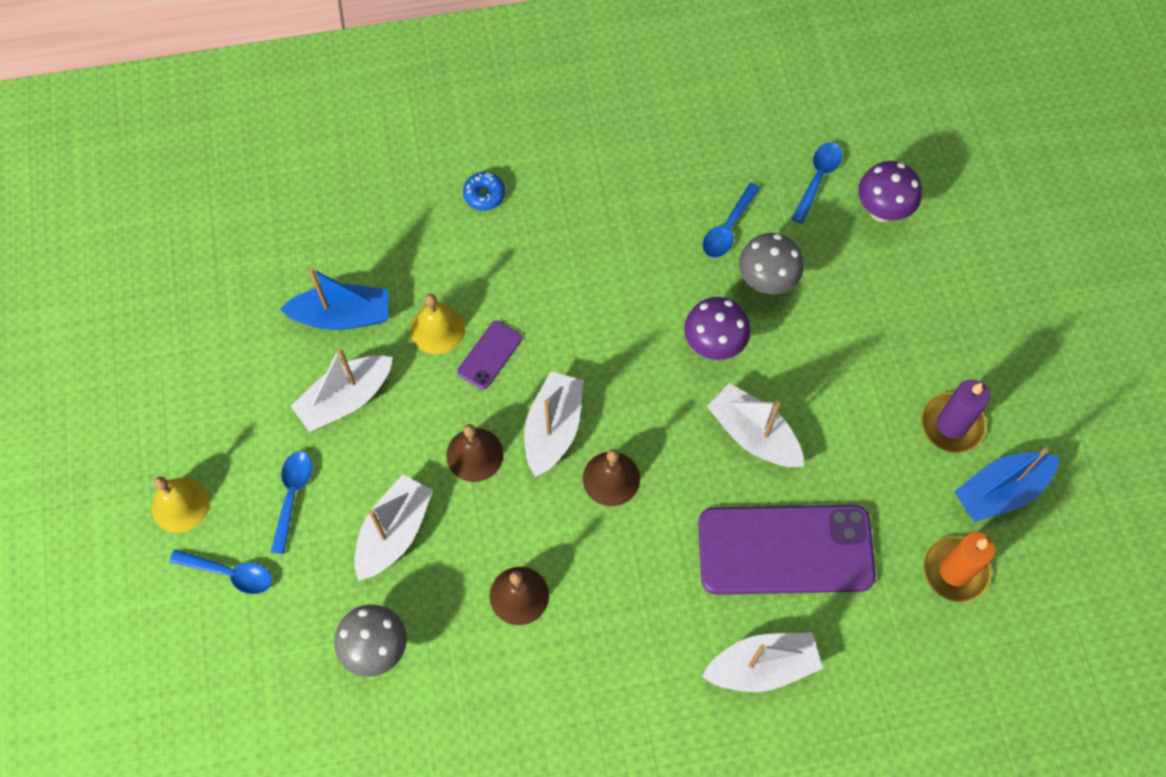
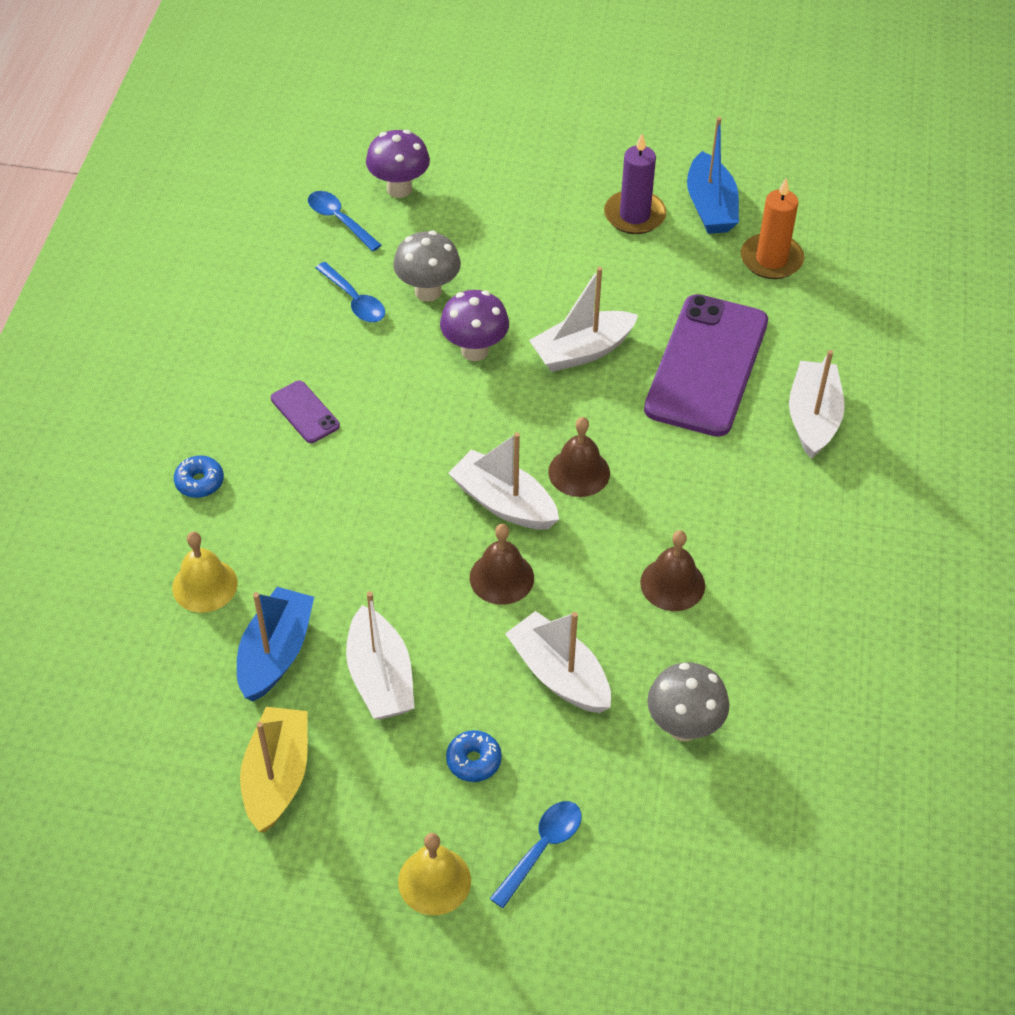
camera: 70 degrees left, 15 degrees down
blue spoon [271,451,312,554] -> blue donut [446,730,502,782]
yellow bell [410,294,465,354] -> yellow bell moved to [172,531,238,613]
purple phone [457,321,522,390] -> purple phone moved to [271,381,340,443]
none -> yellow boat [240,707,308,832]

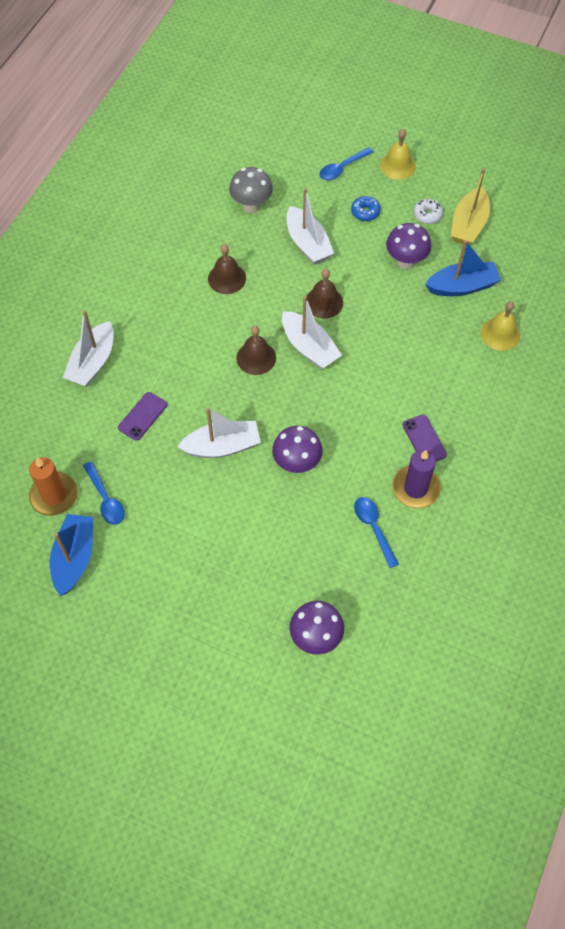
camera: 165 degrees left, 10 degrees up
blue donut [174,455,224,498] -> none
blue boat [237,587,314,701] -> blue boat turned 135 degrees counterclockwise [425,240,501,296]
blue spoon [308,191,382,252] -> blue spoon moved to [83,461,125,525]
white boat [346,591,415,720] -> purple mushroom [386,223,431,269]
grey mushroom [393,231,461,302] -> none
purple candle [604,134,666,234] -> purple candle moved to [392,450,441,508]
purple phone [644,294,768,437] -> purple phone [118,392,167,441], size x0.43
none -> white donut [413,199,443,224]

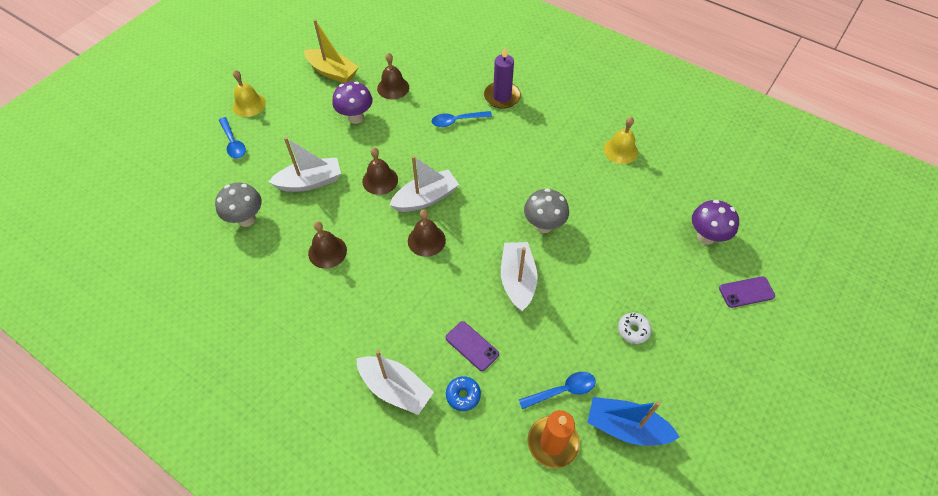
camera: 80 degrees left, 5 degrees down
purple mushroom [272,426,323,473] -> grey mushroom [524,188,569,233]
blue donut [351,196,381,221] -> blue donut moved to [446,376,481,411]
blue spoon [354,497,399,568] -> blue spoon moved to [432,111,492,127]
purple candle [392,450,441,508] -> purple candle moved to [484,47,521,109]
purple phone [403,415,447,461] -> purple phone moved to [719,276,775,308]
white donut [413,199,443,224] -> white donut moved to [618,313,652,344]
blue boat [425,240,501,296] -> brown bell [377,52,409,100]
yellow bell [481,301,520,351] -> yellow bell moved to [603,117,638,164]

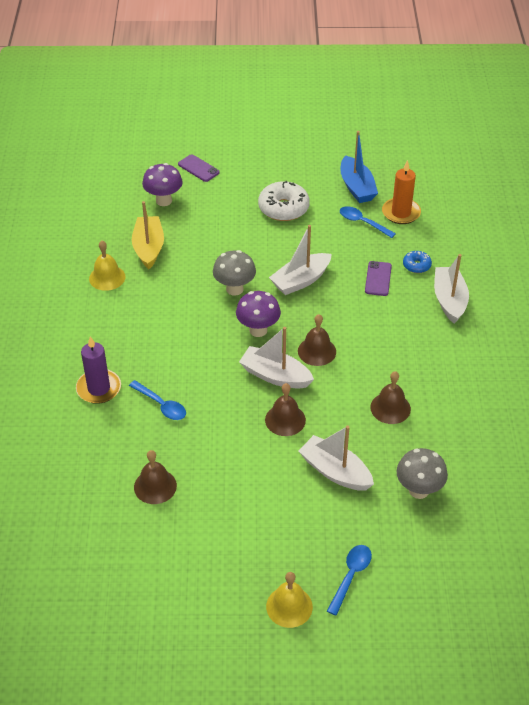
camera: 125 degrees left, 10 degrees down
yellow boat [304,19,359,83] -> yellow boat moved to [132,201,164,269]
purple mushroom [332,81,373,124] -> purple mushroom moved to [236,291,281,337]
white donut [618,313,652,344] -> white donut [258,181,310,221], size x1.89

